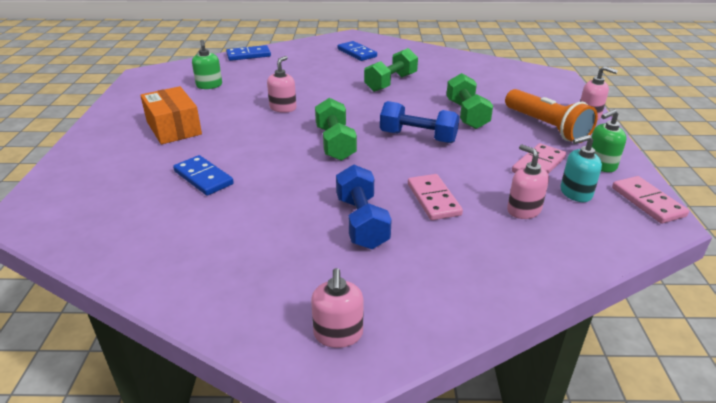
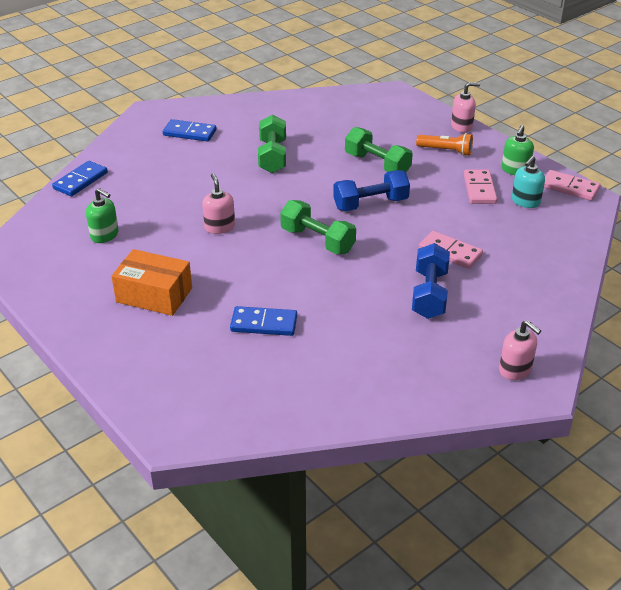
camera: 40 degrees left, 5 degrees up
blue dumbbell [336,164,392,249] -> blue dumbbell turned 60 degrees clockwise [412,243,450,319]
orange flashlight [505,89,598,143] -> orange flashlight [416,133,473,156], size x0.62
pink soap dispenser [507,144,549,219] -> none

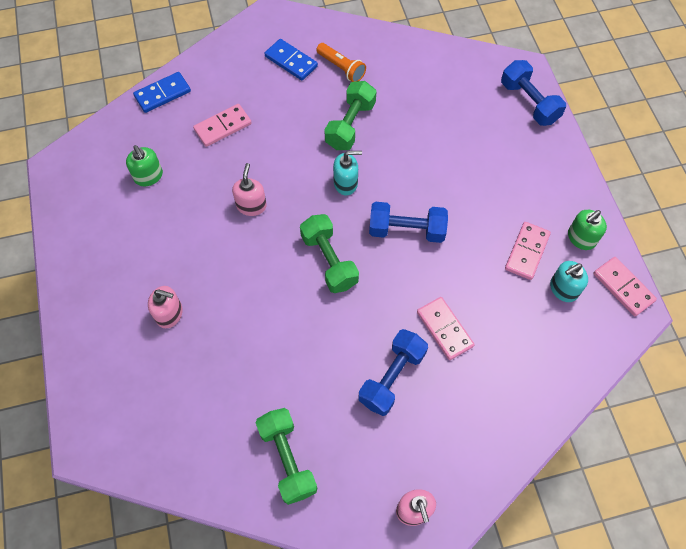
camera: 25 degrees right, 25 degrees up
orange box [111,249,192,316] -> none
blue domino [230,306,297,336] -> none
green dumbbell [345,127,413,172] -> green dumbbell moved to [256,408,317,505]
orange flashlight [416,133,473,156] -> orange flashlight moved to [316,43,366,82]
pink soap dispenser [451,82,480,132] -> pink soap dispenser moved to [148,286,183,328]
none -> pink domino [193,104,252,147]
none -> turquoise soap dispenser [333,151,362,195]
none -> blue dumbbell [501,60,566,126]

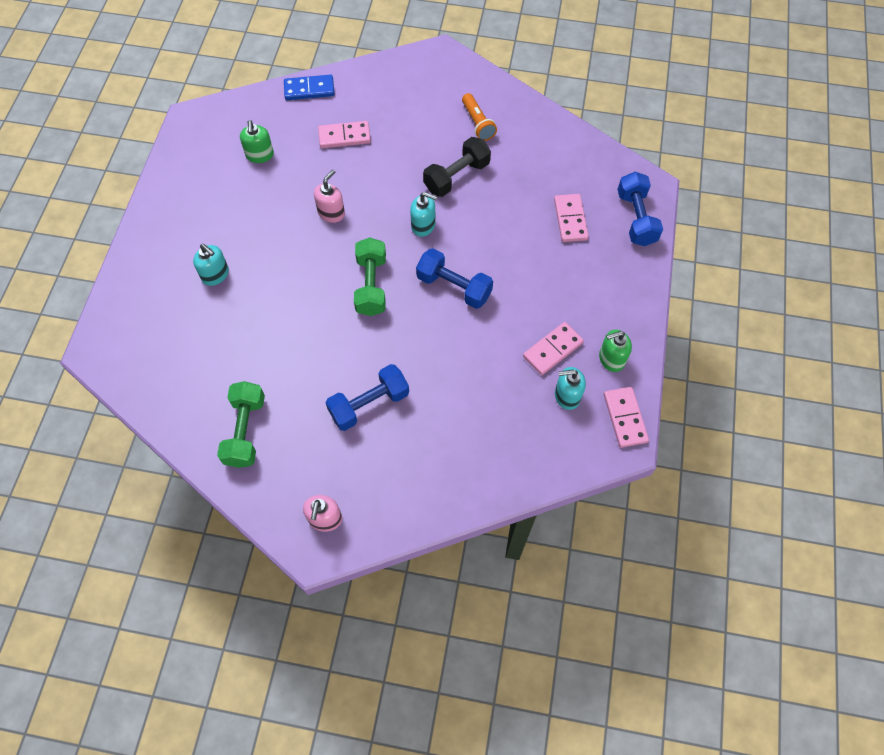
camera: 25 degrees right, 0 degrees up
pink soap dispenser [148,286,183,328] -> turquoise soap dispenser [193,244,229,286]
blue domino [264,39,318,81] -> none
green dumbbell [324,81,376,150] -> black dumbbell [423,137,491,197]
pink domino [417,297,475,360] -> pink domino moved to [554,194,589,242]

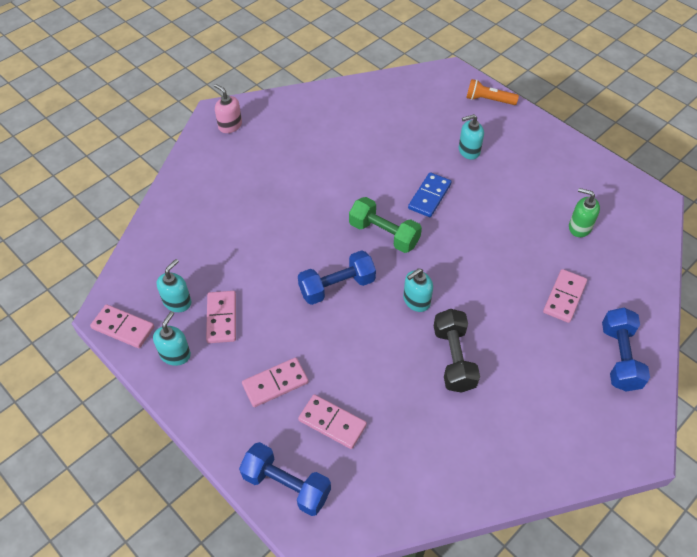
camera: 125 degrees right, 10 degrees down
green dumbbell [217,381,265,468] -> none
blue domino [284,75,334,100] -> blue domino moved to [408,172,452,217]
pink soap dispenser [314,170,345,223] -> none
blue dumbbell [326,364,409,431] -> blue dumbbell moved to [602,308,650,392]
orange flashlight [462,93,497,141] -> orange flashlight moved to [466,79,519,105]
green soap dispenser [599,329,632,372] -> turquoise soap dispenser [153,311,191,366]
none -> pink domino [242,357,309,407]

